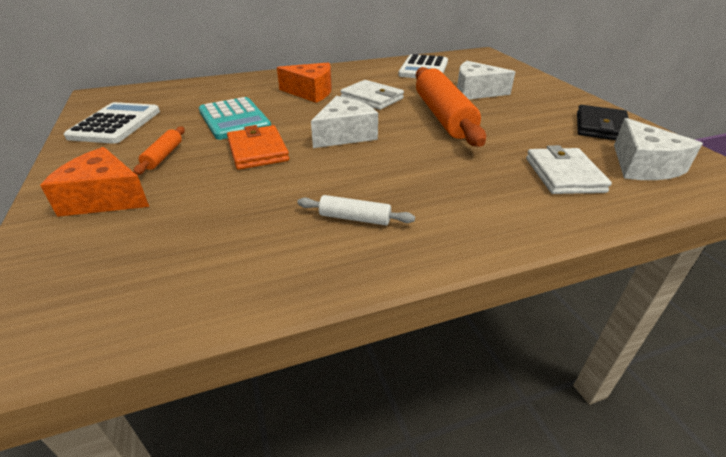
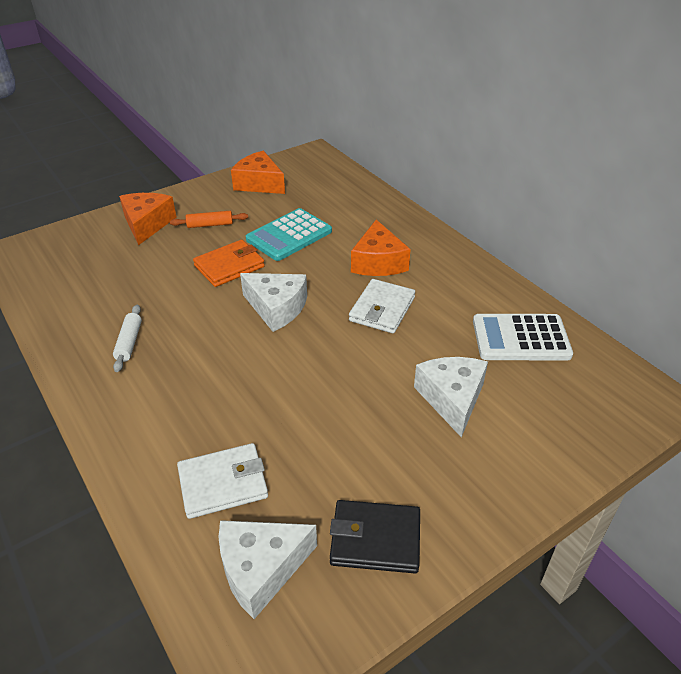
camera: 75 degrees right, 5 degrees up
white calculator [64,102,160,144] -> orange cheese [231,151,285,194]
orange rolling pin [416,67,486,147] -> none

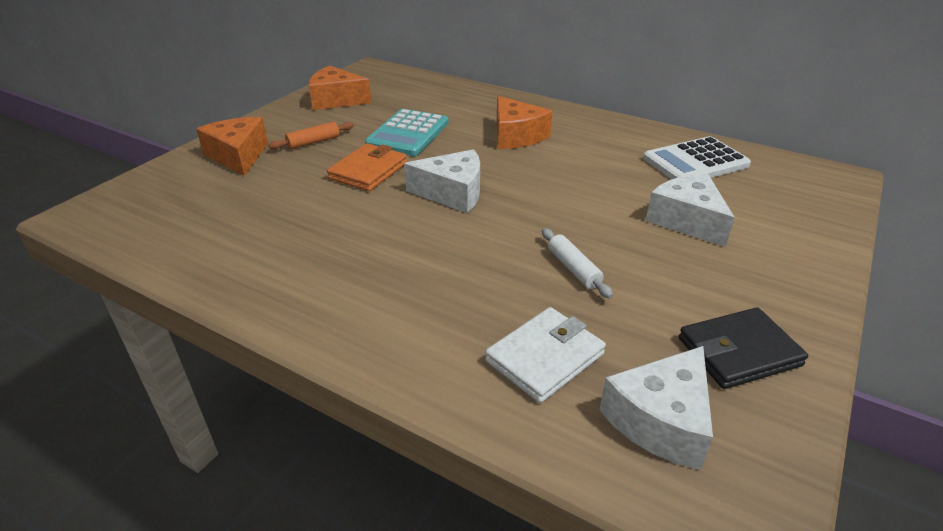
camera: 25 degrees left, 5 degrees down
white rolling pin [113,305,142,372] -> white rolling pin moved to [542,228,613,299]
white wallet [349,279,415,333] -> none

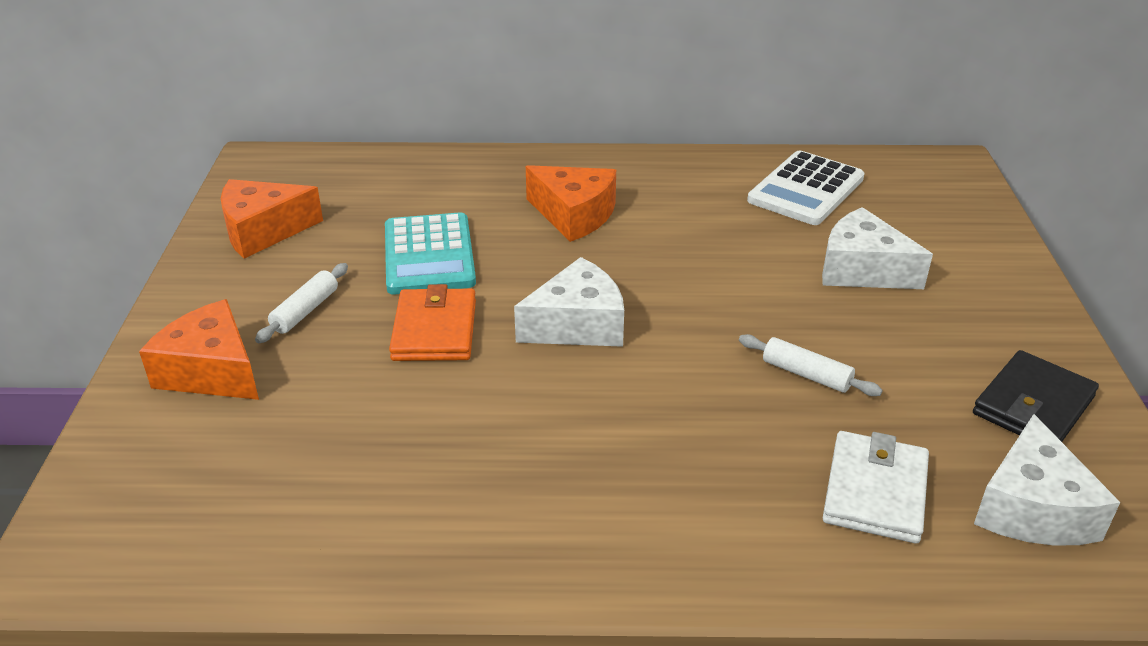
camera: 30 degrees left, 0 degrees up
orange rolling pin [268,122,354,149] -> white rolling pin [255,263,348,343]

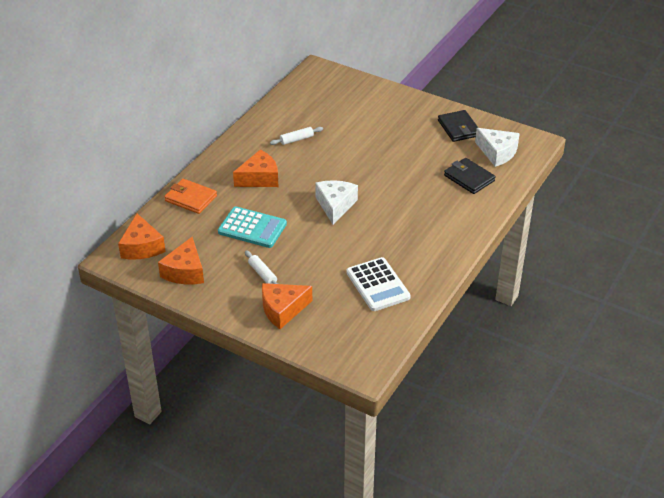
camera: 60 degrees left, 5 degrees up
orange wallet [389,284,476,361] -> orange wallet moved to [165,179,217,214]
white rolling pin [739,334,883,396] -> white rolling pin moved to [270,127,323,145]
white calculator [747,151,865,225] -> white calculator moved to [346,257,411,311]
white cheese [822,207,933,289] -> none
white wallet [823,431,929,544] -> black wallet [444,158,495,194]
none -> orange cheese [118,213,166,259]

